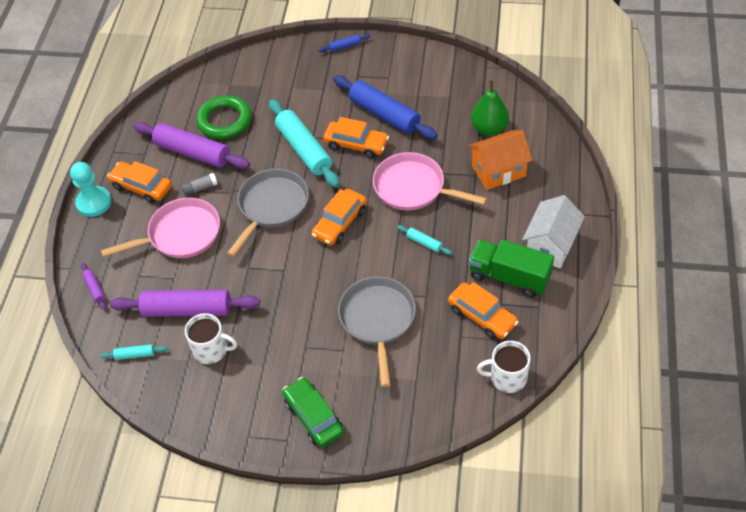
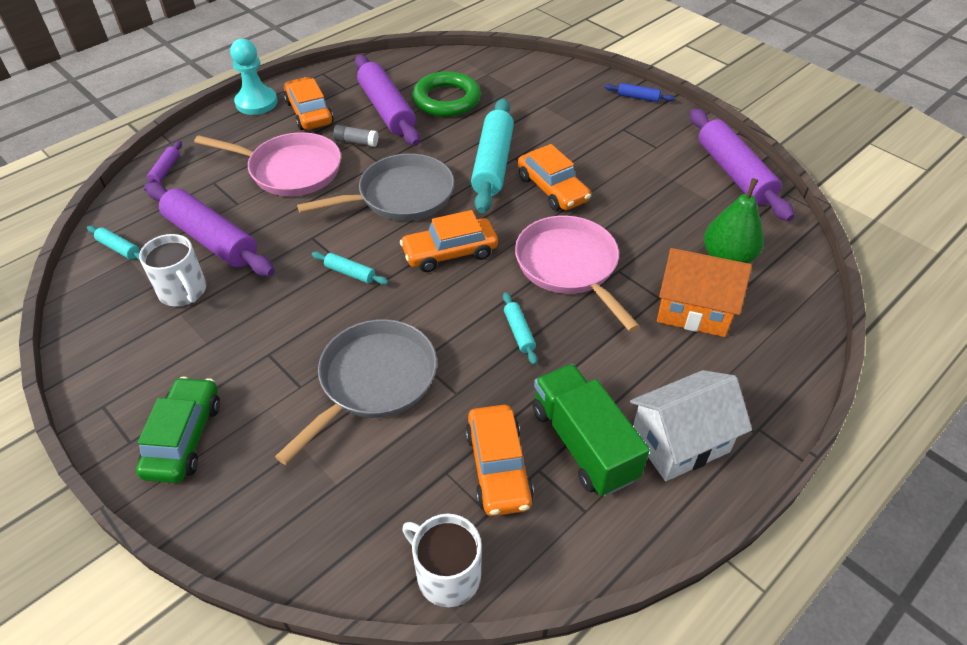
camera: 35 degrees right, 5 degrees down
blue rolling pin [333,76,438,140] -> none
none -> turquoise rolling pin [312,252,388,285]
none -> purple rolling pin [690,109,794,221]

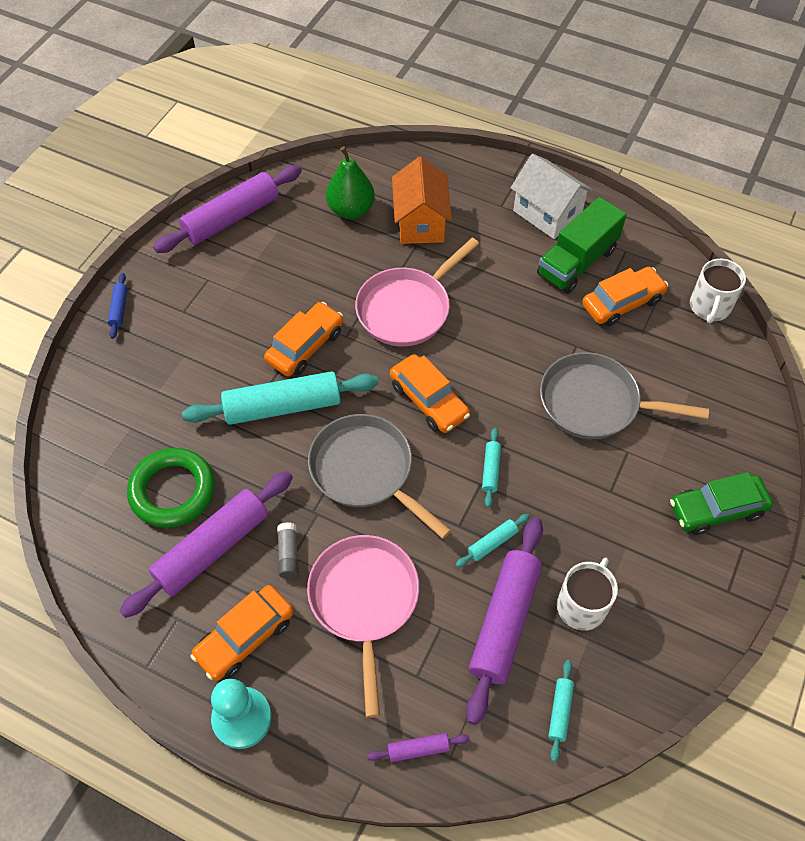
camera: 110 degrees left, 10 degrees up
turquoise rolling pin [503,292,538,365] -> turquoise rolling pin moved to [456,514,530,567]

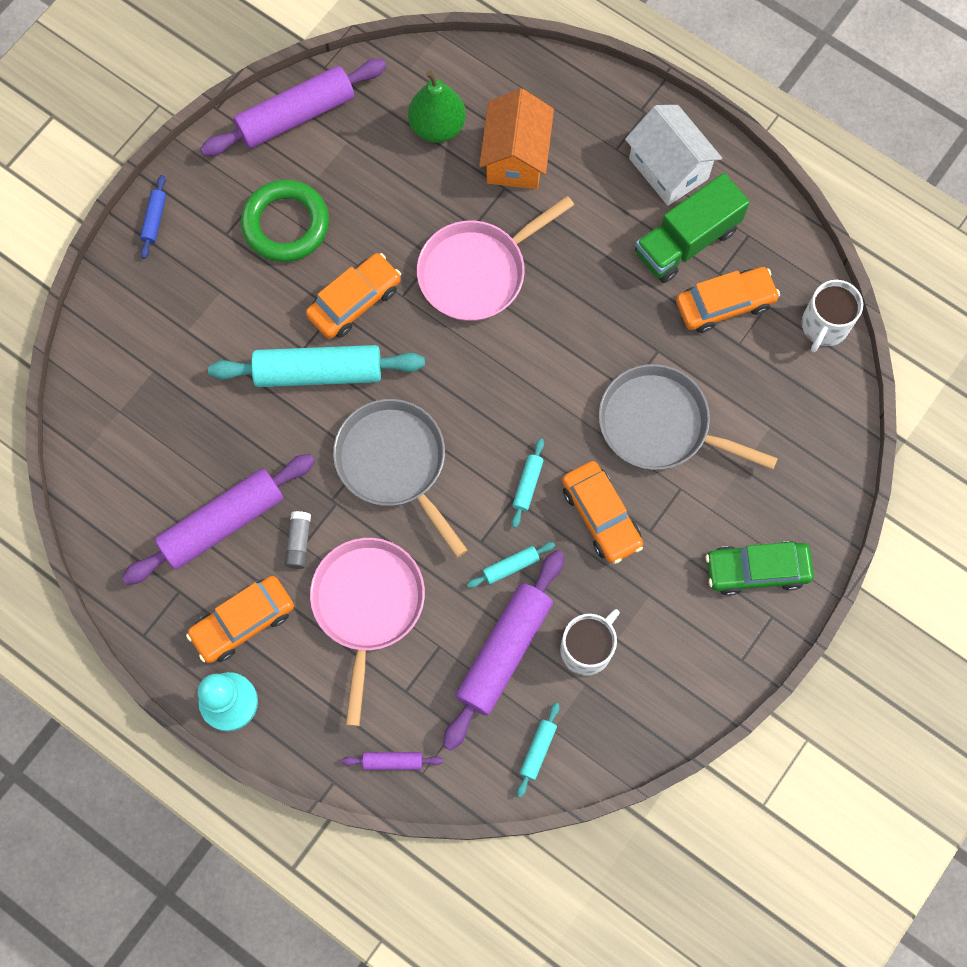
camera: 10 degrees right, 15 degrees up
green ring [127,448,215,528] -> green ring moved to [241,180,329,262]
orange car [390,354,470,433] -> orange car moved to [562,461,643,564]

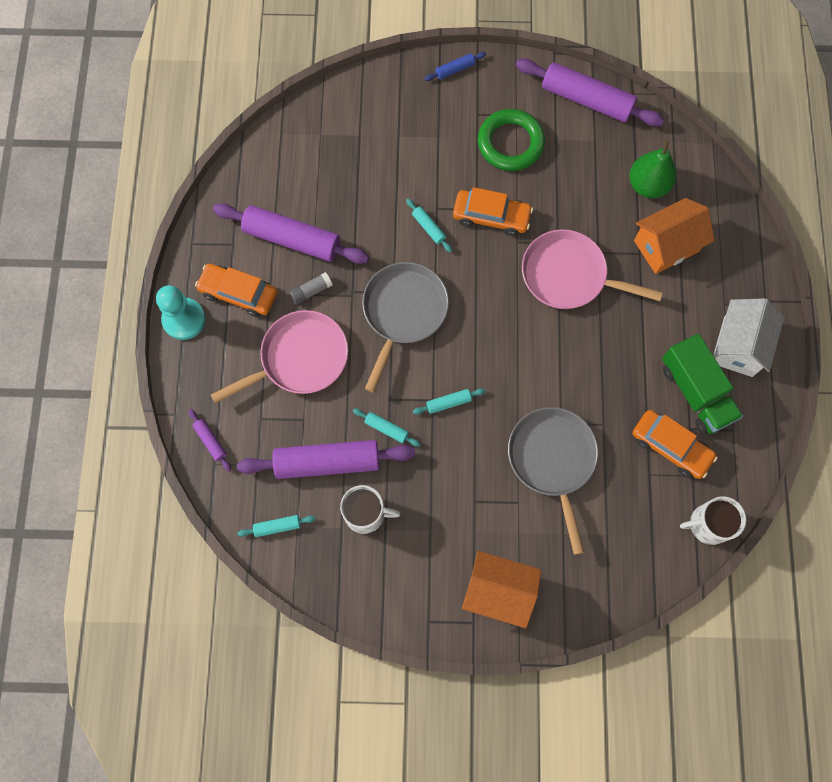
camera: 55 degrees right, 0 degrees up
turquoise rolling pin [208,345,425,387] -> turquoise rolling pin [406,199,452,252], size x0.44
orange car [562,461,643,564] -> none
green truck [635,173,750,283] -> green truck turned 135 degrees counterclockwise [662,334,743,434]
green car [706,541,814,596] -> orange house [462,551,541,628]

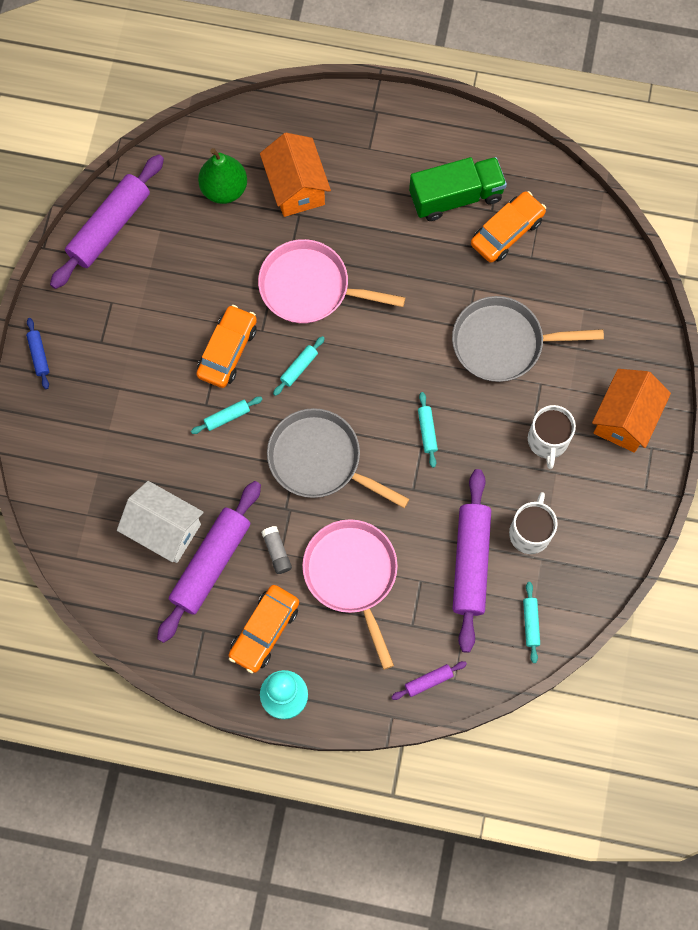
camera: 80 degrees left, 0 degrees up
turquoise rolling pin [353,408,421,447] -> turquoise rolling pin moved to [273,336,325,396]
green ring [478,109,545,171] -> none
pink pan [522,229,663,309] -> pink pan turned 75 degrees clockwise [258,239,405,323]
white mug [680,496,746,545] -> white mug moved to [528,405,576,469]
white house [713,298,784,377] -> white house moved to [117,481,204,563]

